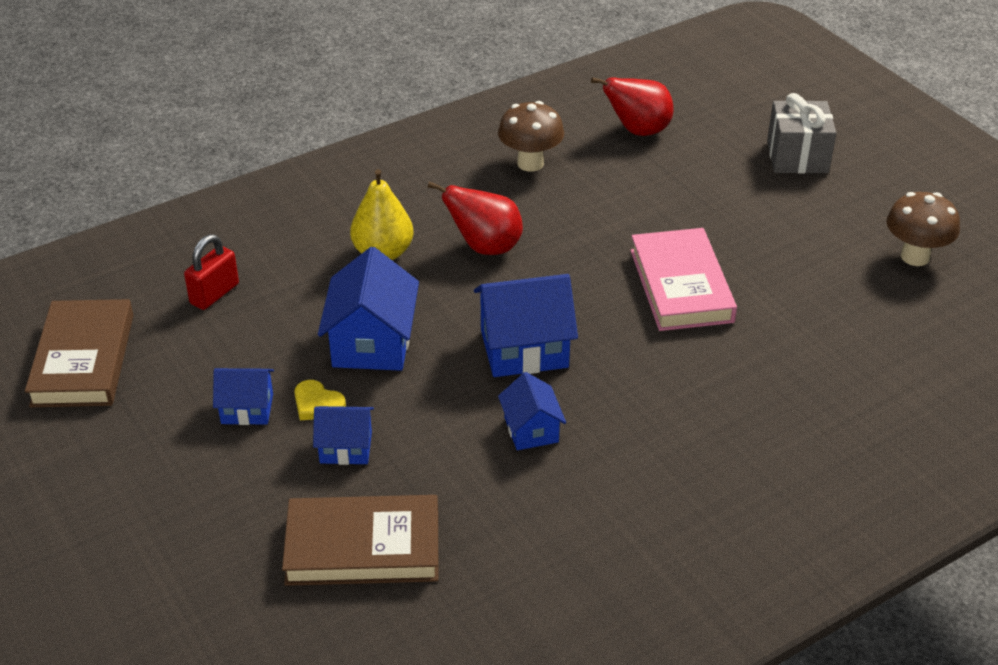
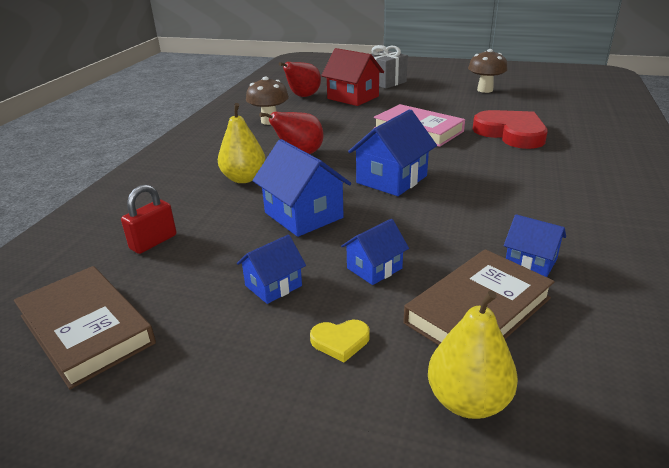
camera: 40 degrees left, 10 degrees down
red padlock [184,234,239,310] -> red padlock turned 45 degrees clockwise [121,185,176,254]
yellow heart [294,380,346,420] -> yellow heart moved to [310,320,370,362]
blue house [498,372,566,450] -> blue house moved to [504,214,566,277]
none -> red house [321,48,384,106]
none -> yellow pear [428,290,518,419]
none -> red heart [473,110,548,149]

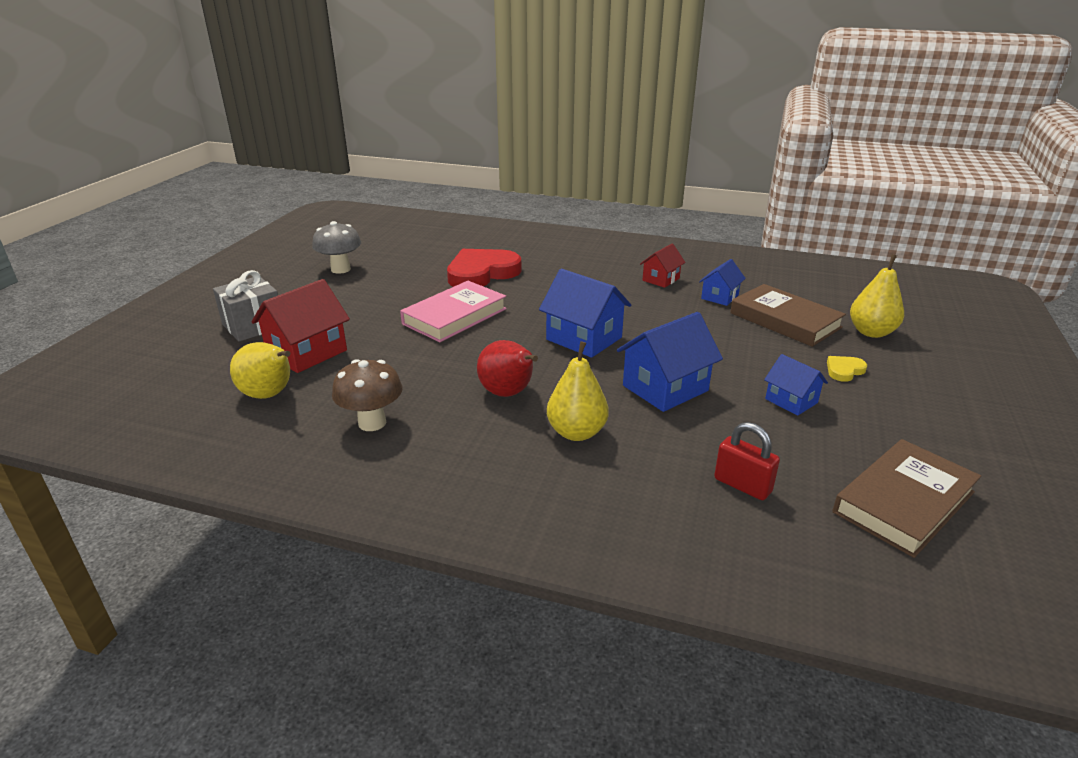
camera: 90 degrees left, 0 degrees up
red pear [279,62,321,97] -> yellow pear [230,342,290,399]
yellow heart [310,320,370,362] -> yellow heart turned 120 degrees counterclockwise [827,356,867,382]
blue house [341,219,409,285] -> none
brown mushroom [468,49,508,93] -> grey mushroom [312,221,361,274]
none -> red house [640,244,686,288]

